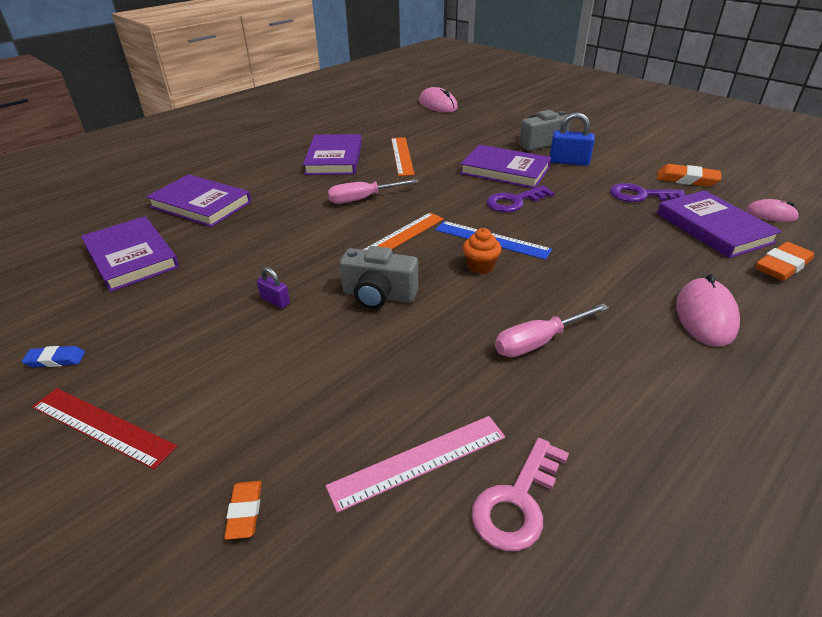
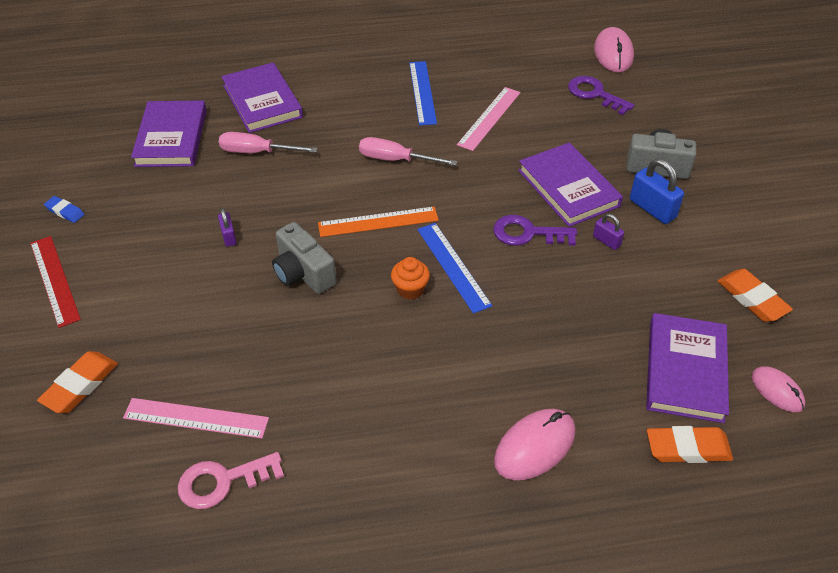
camera: 35 degrees right, 10 degrees up
orange eraser [224,481,262,540] -> orange eraser [37,351,118,413], size x1.67
purple book [303,134,362,175] -> blue ruler [409,61,437,125]
orange ruler [391,137,415,176] -> pink ruler [457,87,521,151]
pink screwdriver [495,303,609,357] -> pink screwdriver moved to [219,132,318,153]
purple key [610,183,685,202] -> purple key moved to [568,76,634,115]
none -> purple padlock [593,214,624,250]

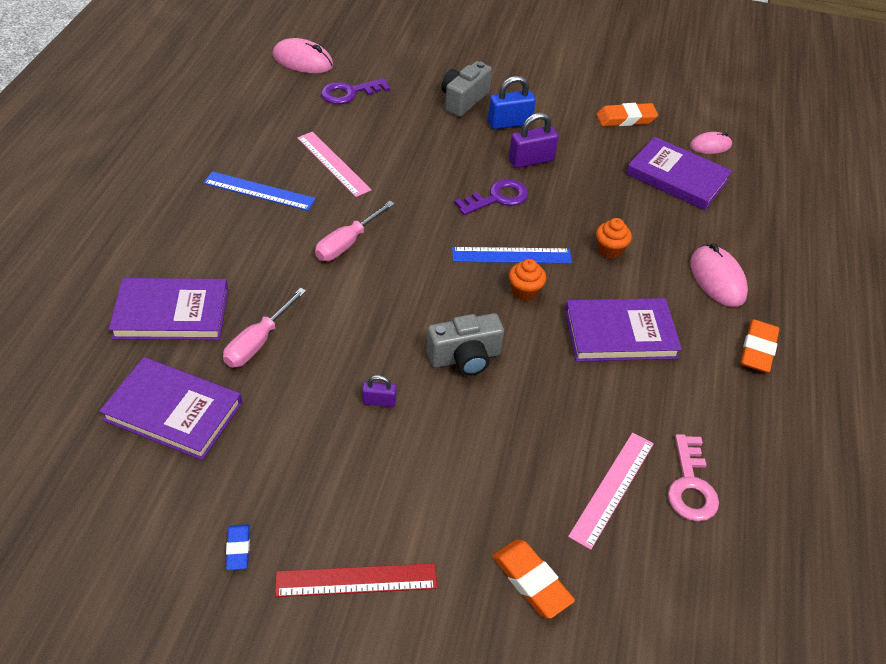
camera: 70 degrees left, 0 degrees up
blue eraser [44,196,85,223] -> blue eraser turned 60 degrees counterclockwise [226,524,250,570]
orange ruler [318,206,439,237] -> none
purple key [493,215,577,246] -> purple key turned 150 degrees counterclockwise [454,179,528,215]
purple book [518,142,623,227] -> purple book moved to [565,298,682,362]
purple padlock [593,214,624,250] -> purple padlock [509,113,559,168], size x1.76
orange eraser [647,426,733,463] -> orange eraser moved to [740,319,780,373]
none -> orange cupcake [596,218,632,259]

